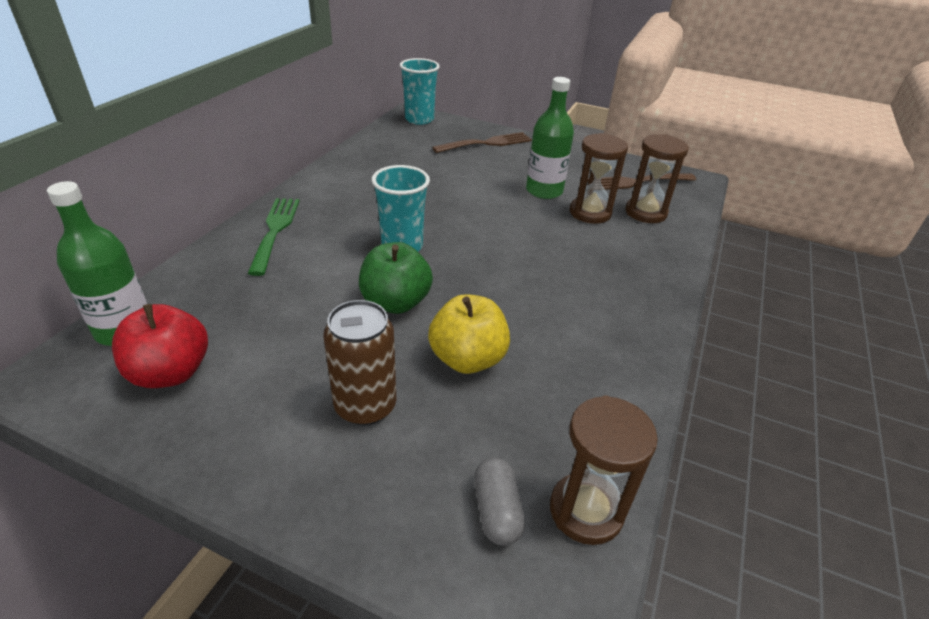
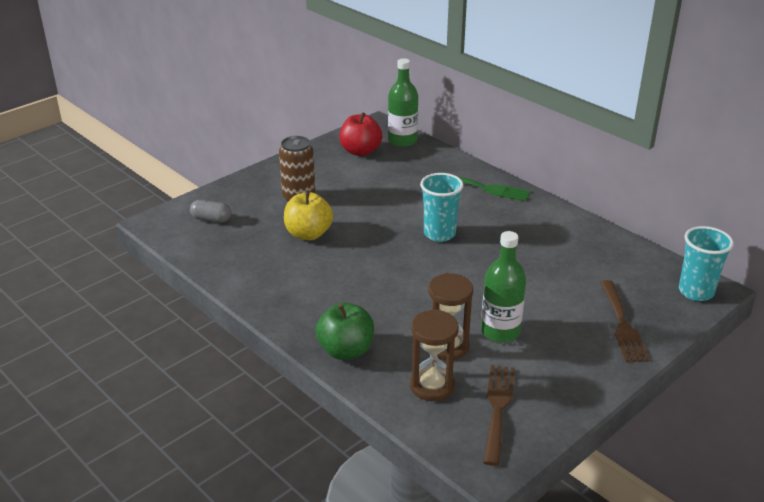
camera: 115 degrees right, 5 degrees down
green apple [359,242,433,314] -> green apple moved to [316,303,374,360]
brown hourglass [550,395,658,545] -> none

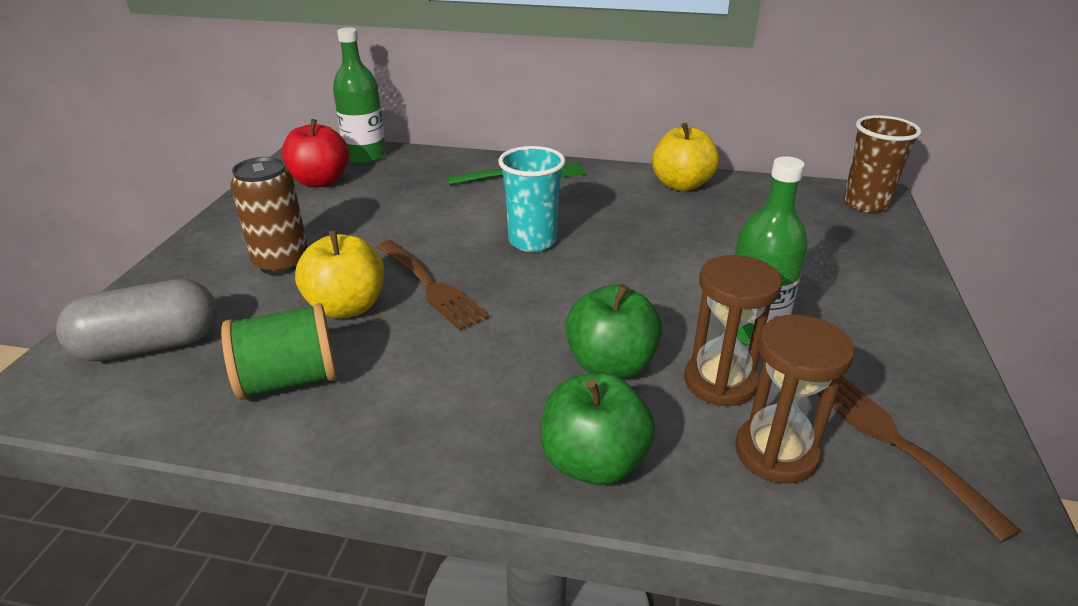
camera: 35 degrees left, 0 degrees up
grey capsule [190,200,231,223] -> grey capsule [56,279,218,362], size x1.74
brown fork [600,280,649,362] -> brown fork moved to [377,240,489,331]
turquoise cup [679,226,734,301] -> brown cup [844,115,921,212]
none -> green spool [221,303,337,400]
none -> green apple [565,284,663,379]
none -> yellow apple [652,123,719,191]

